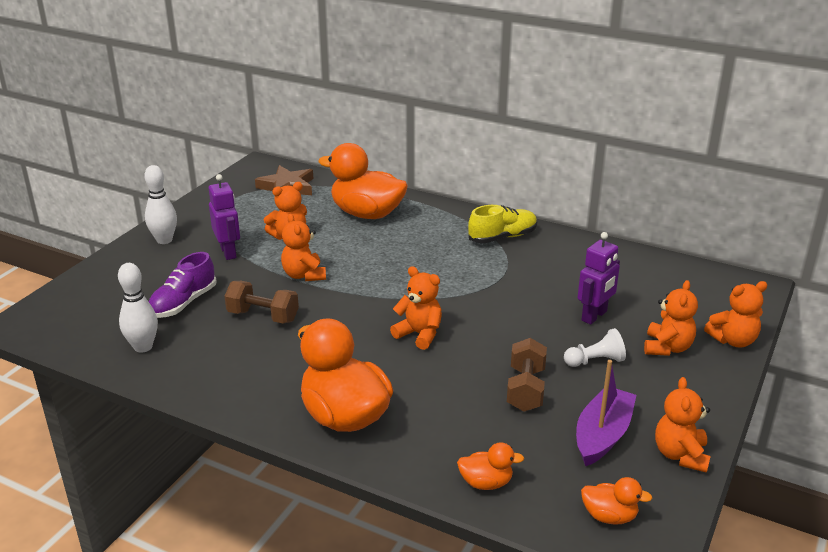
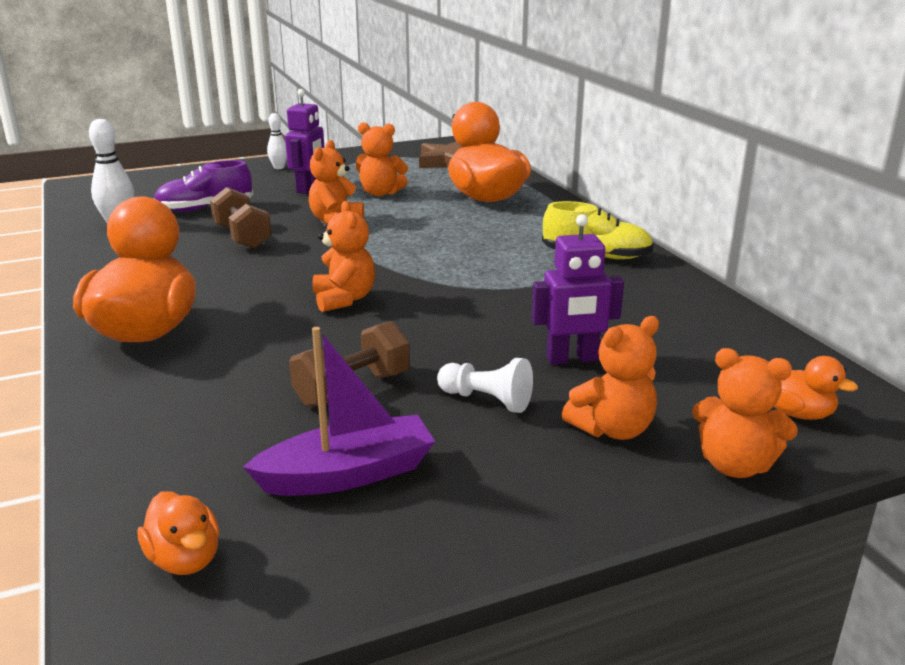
camera: 40 degrees right, 5 degrees down
white bowling pin [144,165,177,244] -> white bowling pin [267,113,287,169], size x0.62
orange duck [457,442,524,490] -> orange duck moved to [774,356,858,420]
orange teddy bear [655,377,711,473] -> none

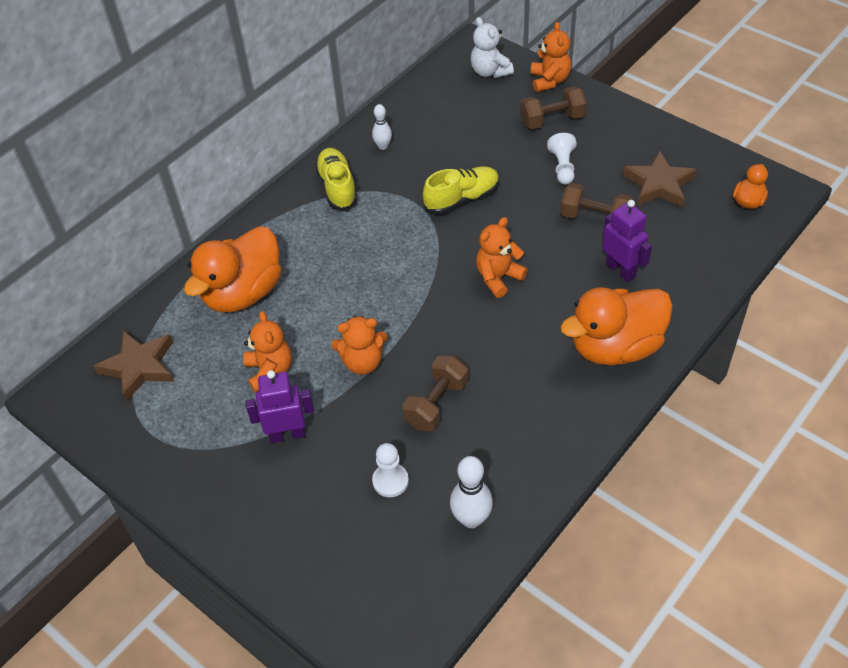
camera: 115 degrees left, 25 degrees up
purple shoe [154,160,253,212] -> white pawn [372,443,409,497]
purple boat [243,327,435,496] -> brown star [623,150,697,208]
white bowling pin [267,113,287,169] -> white bowling pin moved to [372,104,392,150]
purple robot [531,214,624,365] -> purple robot moved to [602,200,652,282]
orange teddy bear [562,316,659,440] -> brown dumbbell [520,86,587,129]
orange duck [774,356,858,420] -> white teddy bear [470,17,514,78]
none -> yellow shoe [423,166,499,214]

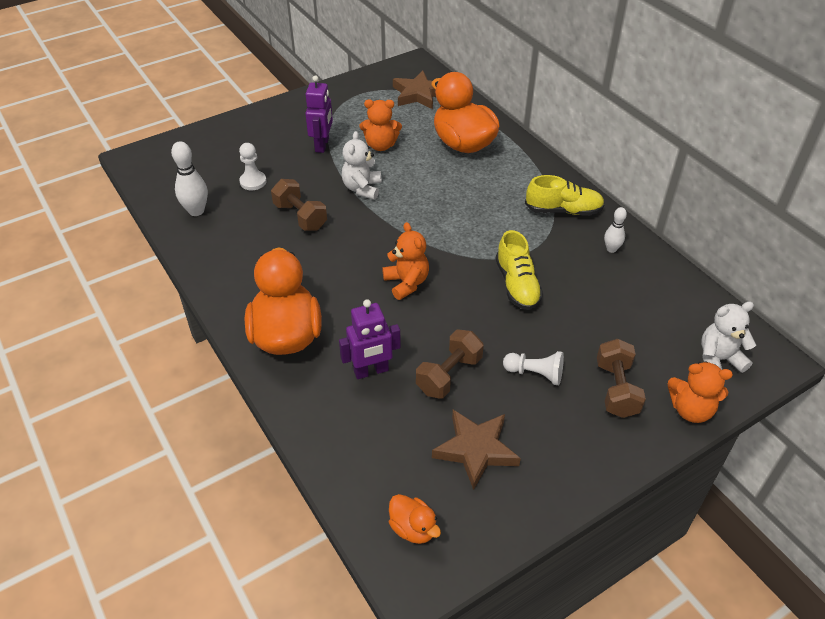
camera: 105 degrees right, 5 degrees down
orange teddy bear [331,316,387,375] -> white teddy bear [342,131,382,200]

